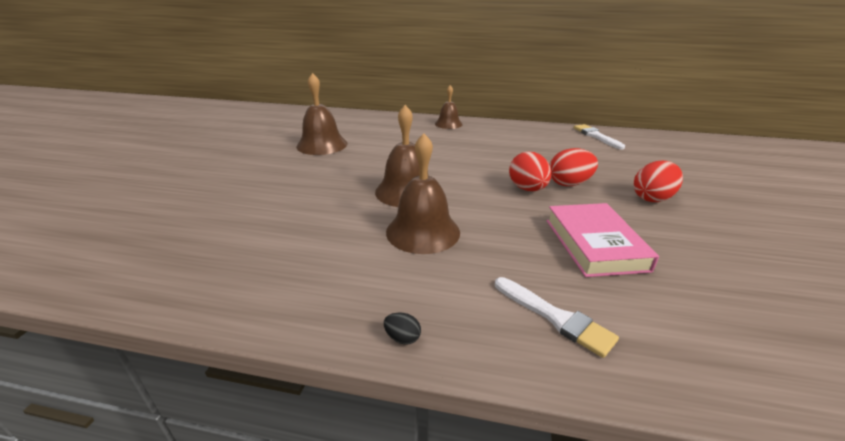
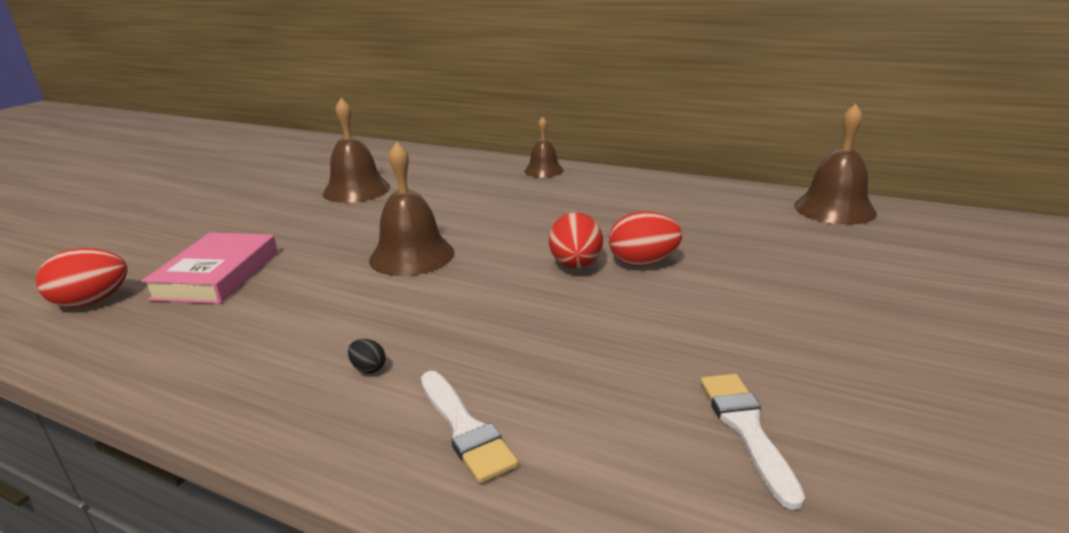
camera: 15 degrees right, 5 degrees down
black egg [384,313,421,345] -> black egg moved to [348,339,386,373]
brown bell [386,133,460,254] -> brown bell moved to [794,104,877,225]
pink book [546,203,659,277] -> pink book moved to [142,233,278,304]
white brush [574,124,625,150] -> white brush moved to [700,374,805,510]
red egg [634,161,683,202] -> red egg moved to [36,248,127,308]

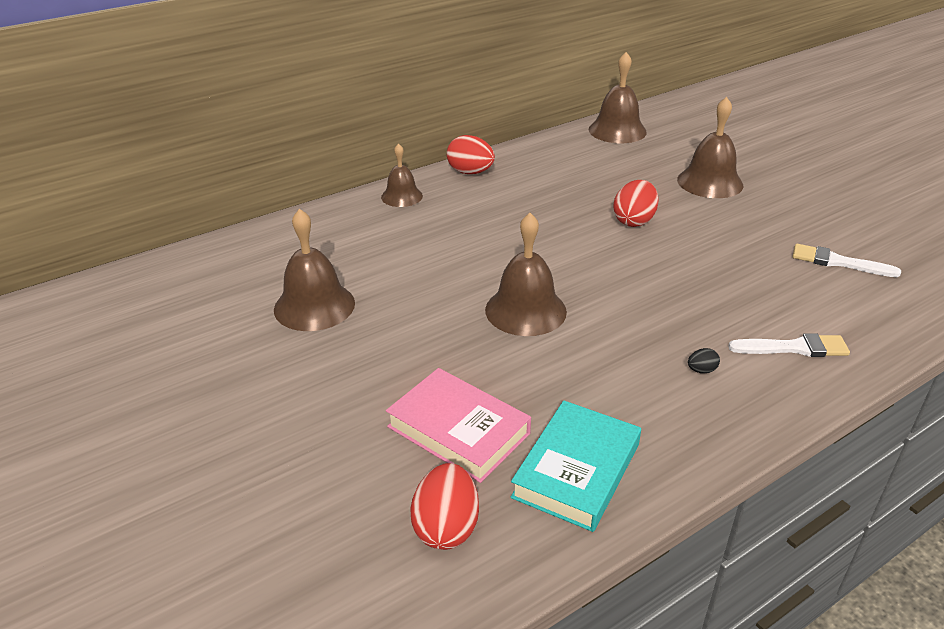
camera: 60 degrees left, 10 degrees up
red egg [549,212,603,269] -> red egg moved to [447,135,495,174]
none -> turquoise book [510,400,641,532]
none -> brown bell [677,97,743,198]

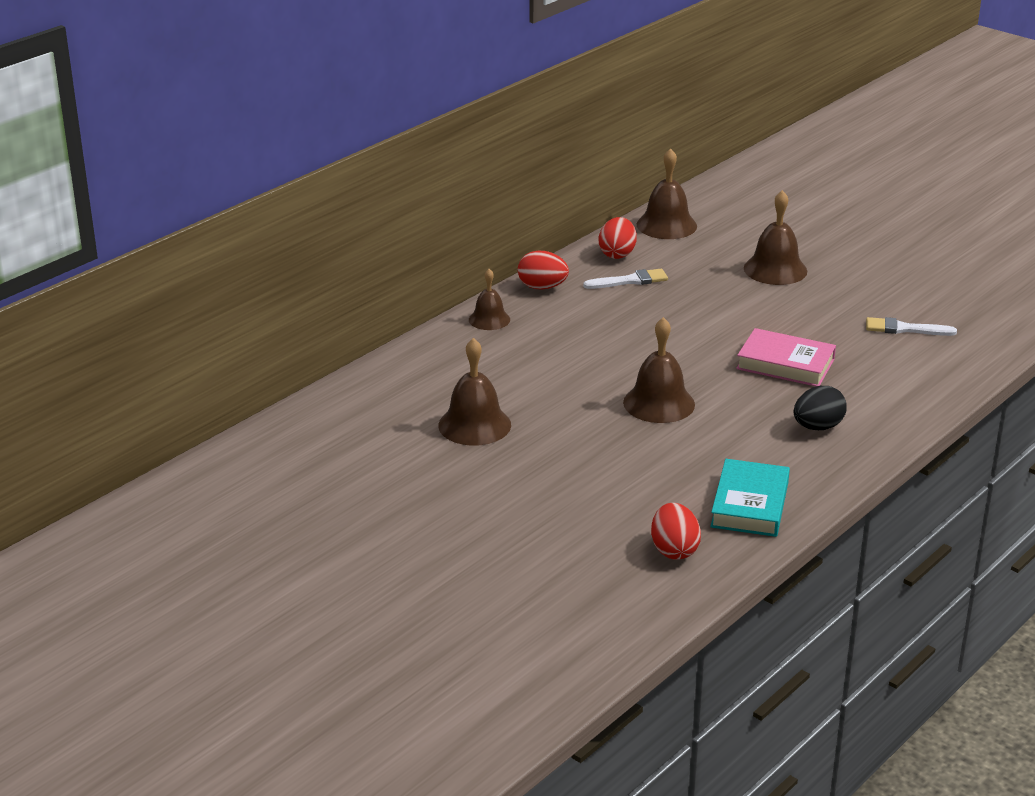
camera: 15 degrees left, 5 degrees down
pink book [386,368,531,483] -> pink book moved to [736,328,836,387]
red egg [613,180,659,227] -> red egg moved to [599,217,636,259]
black egg [688,348,720,373] -> black egg [794,386,847,430], size x2.17
white brush [728,333,850,357] -> white brush moved to [583,269,668,289]

